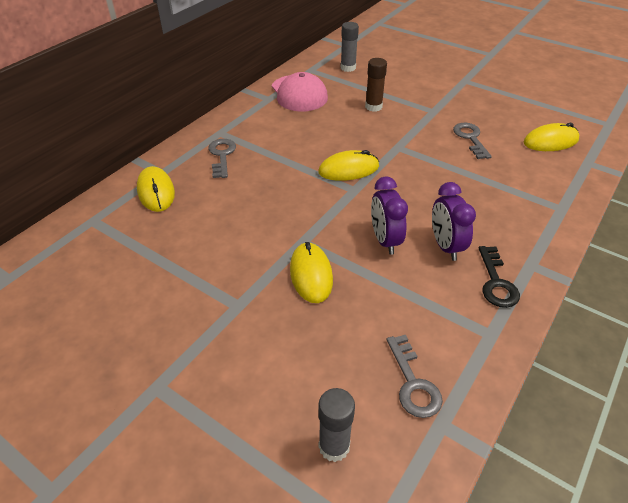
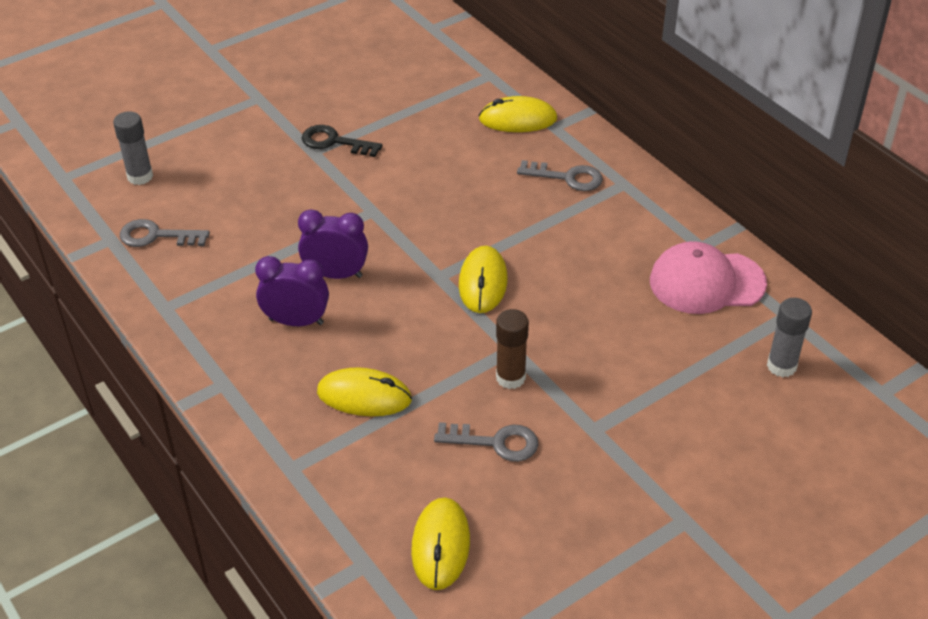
camera: 110 degrees right, 0 degrees up
yellow mouse [290,242,333,303] -> yellow mouse moved to [317,367,412,416]
brown glue stick [365,58,387,112] -> brown glue stick moved to [496,309,529,389]
black key [479,246,520,308] -> black key moved to [302,125,383,157]

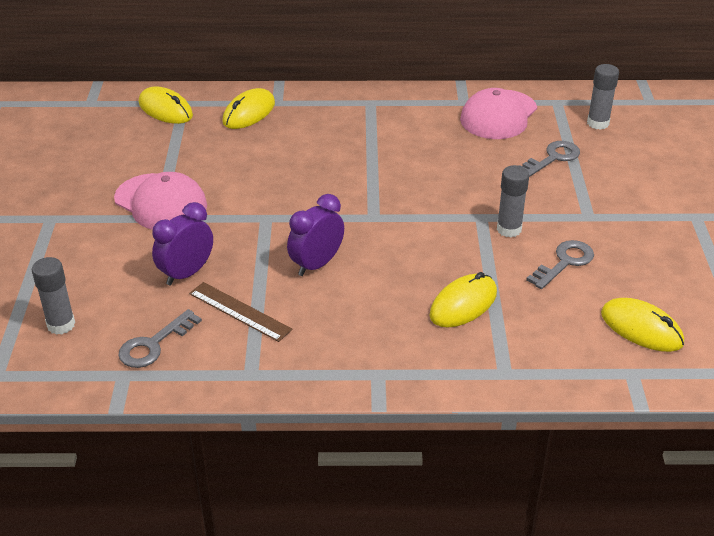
camera: 55 degrees left, 5 degrees down
purple clock [255,256,329,326] -> purple clock moved to [152,202,213,285]
black key [302,125,383,157] -> pink cap [114,172,207,230]
yellow mouse [459,246,507,313] -> yellow mouse moved to [139,86,193,124]
brown glue stick [496,309,529,389] -> grey glue stick [497,165,529,237]
grey key [517,160,603,191] -> grey key moved to [519,141,580,177]
none -> brown ruler [189,282,293,342]

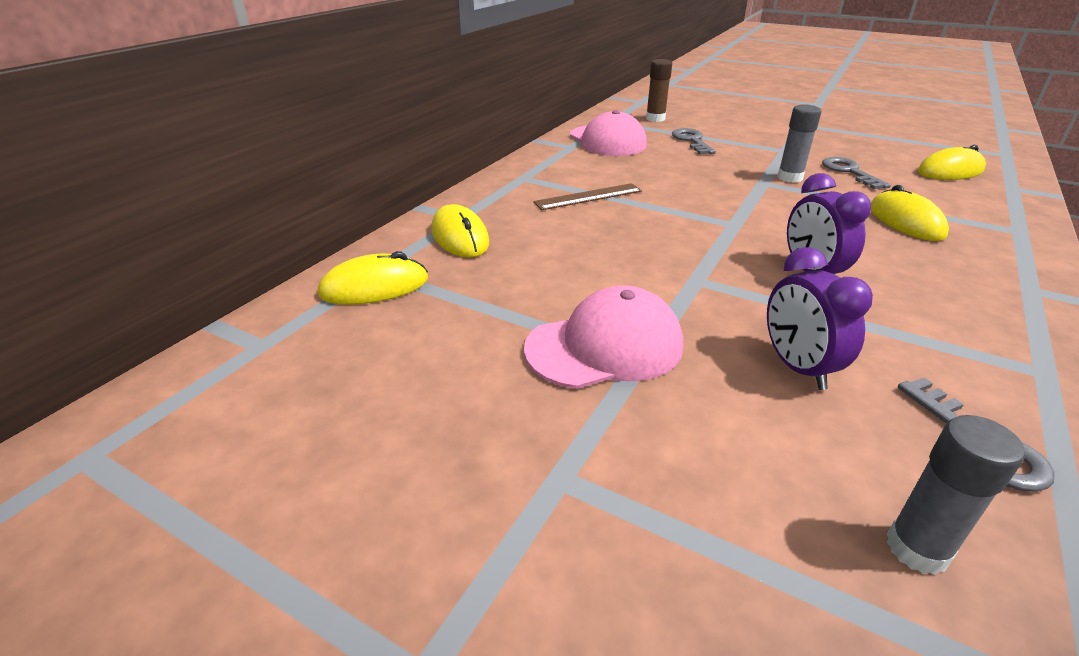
camera: 60 degrees left, 5 degrees down
brown ruler [189,282,293,342] -> brown ruler moved to [533,183,642,210]
grey glue stick [587,64,619,130] -> brown glue stick [646,59,672,122]

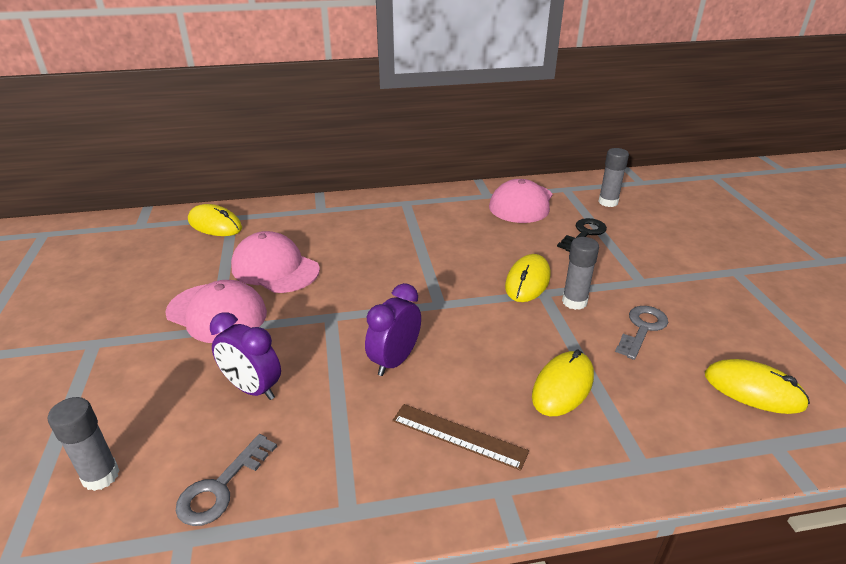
camera: 50 degrees right, 0 degrees up
yellow mouse [431,204,489,258] -> yellow mouse moved to [505,254,550,302]
brown ruler [533,183,642,210] -> brown ruler moved to [392,404,529,471]
brown glue stick [646,59,672,122] -> grey glue stick [598,148,629,207]
grey key [672,128,716,154] -> black key [557,218,607,252]
purple clock [767,247,873,390] -> purple clock turned 90 degrees counterclockwise [210,312,281,400]
none -> pink cap [231,231,320,293]

